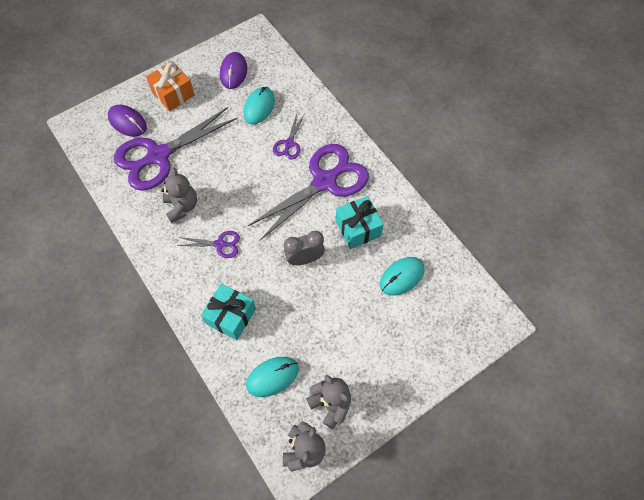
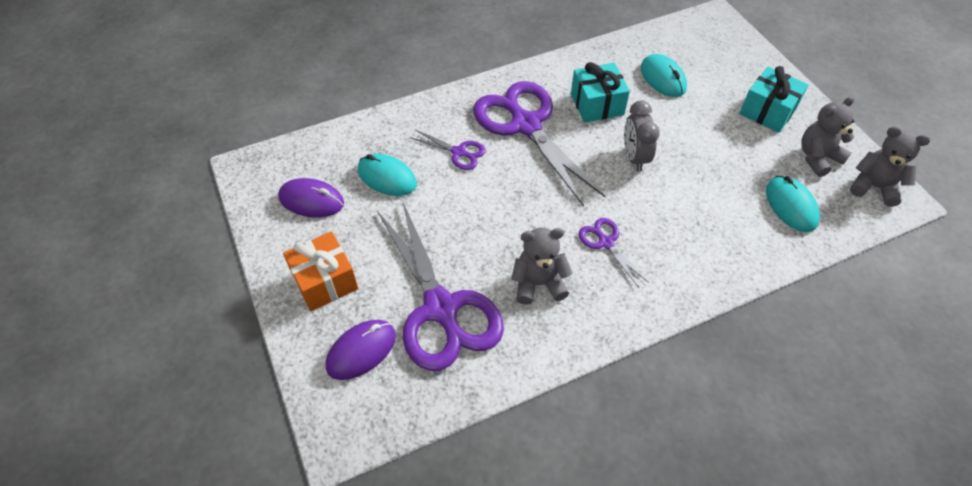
camera: 80 degrees left, 10 degrees down
purple scissors [178,231,240,258] -> purple scissors turned 45 degrees counterclockwise [578,218,649,288]
turquoise gift [201,283,256,340] -> turquoise gift moved to [739,66,809,133]

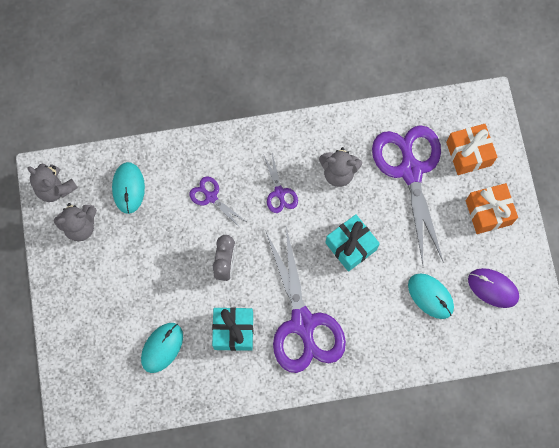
camera: 165 degrees left, 20 degrees up
purple mouse [326,320,396,380] -> orange gift [446,124,497,175]
purple scissors [409,130,486,170] -> purple scissors moved to [189,177,245,229]
turquoise mouse [641,54,687,97] -> turquoise mouse turned 45 degrees clockwise [141,323,183,373]
turquoise gift [739,66,809,133] -> turquoise gift moved to [325,214,380,272]

